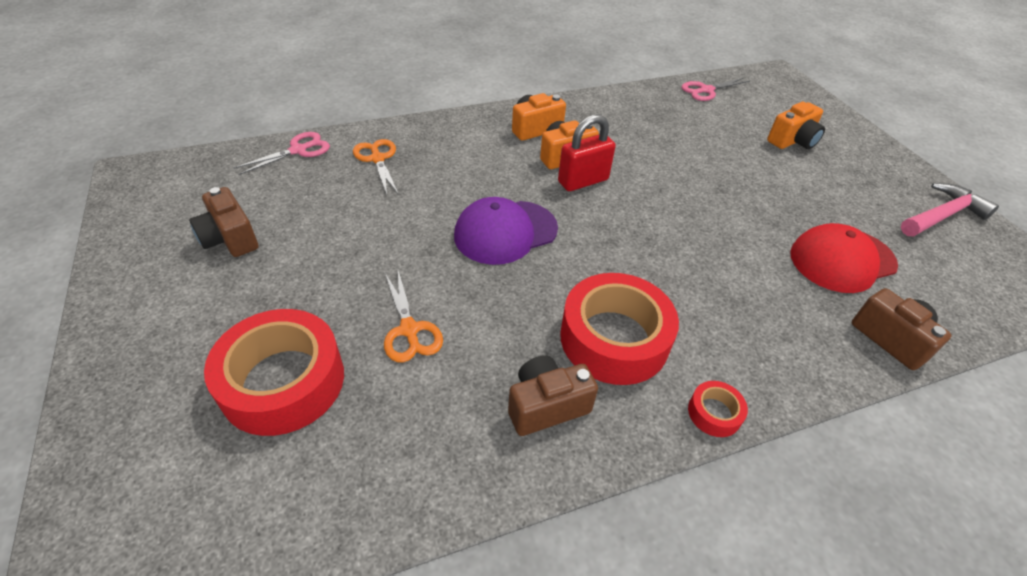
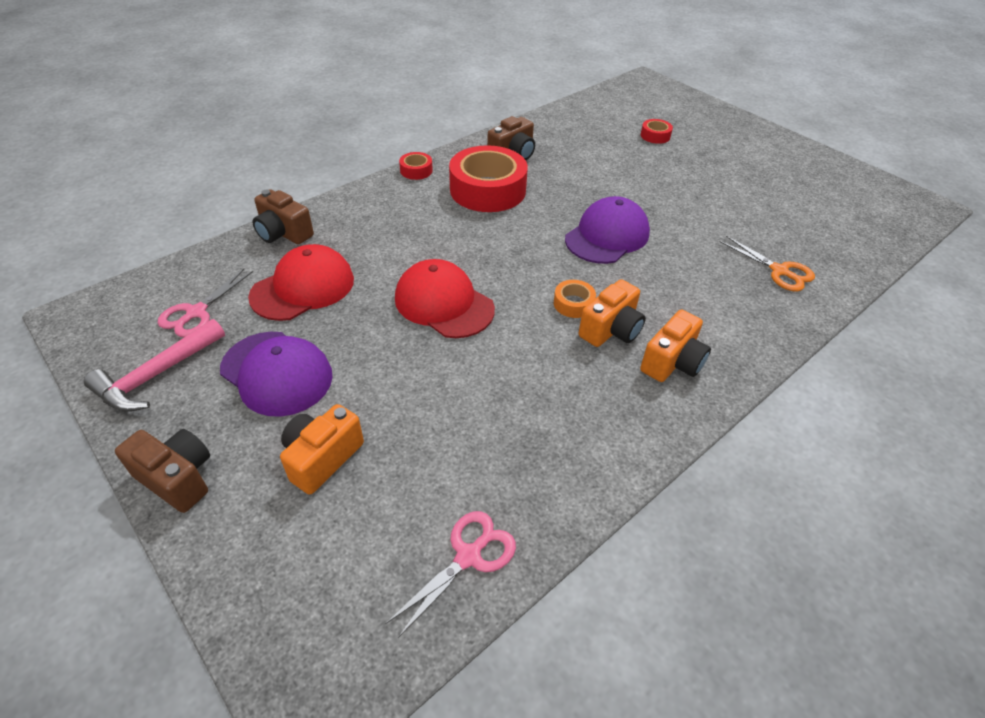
camera: 160 degrees right, 0 degrees up
brown camera [189,187,258,257] -> brown camera moved to [115,429,210,513]
red tape [204,309,344,436] -> red tape [641,119,673,144], size x0.44
pink scissors [234,132,330,175] -> pink scissors moved to [158,269,253,337]
orange scissors [384,271,443,363] -> none
red padlock [558,114,616,191] -> orange tape [554,280,596,318]
none -> purple cap [220,332,333,417]
none -> red cap [395,259,495,338]

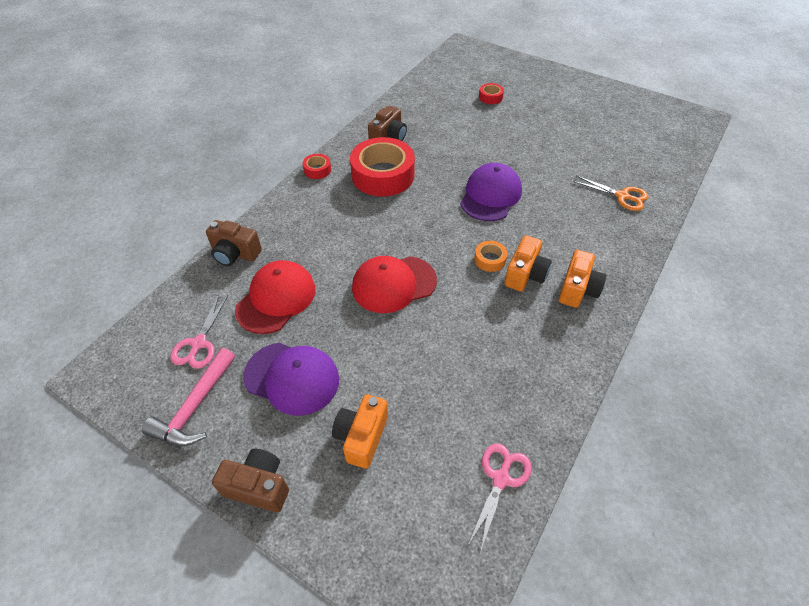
camera: 15 degrees left, 5 degrees up
red cap [395,259,495,338] -> red cap turned 45 degrees counterclockwise [352,256,437,313]

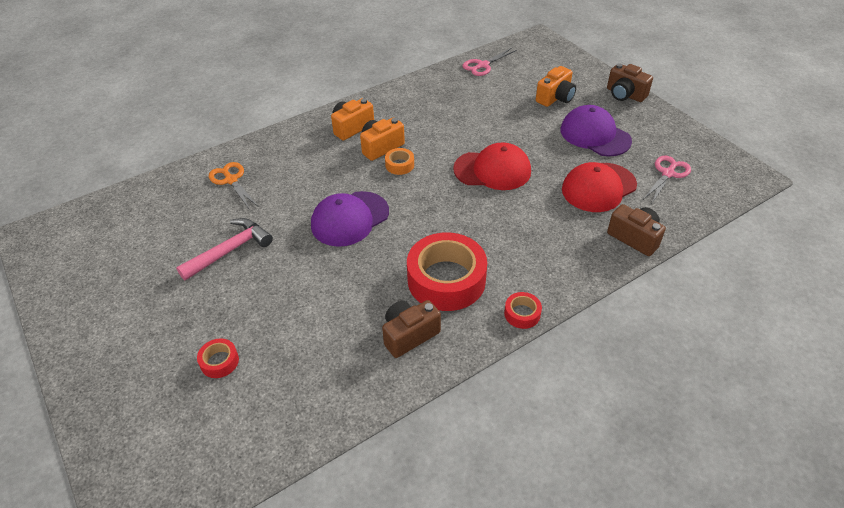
camera: 155 degrees left, 5 degrees down
pink hammer [142,348,235,446] -> pink hammer moved to [176,218,273,281]

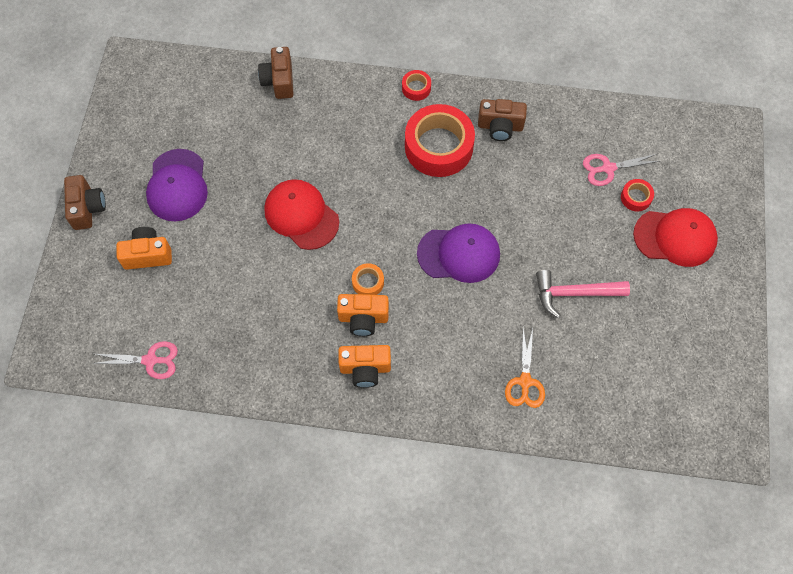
camera: 140 degrees left, 20 degrees up
red cap [562,162,637,212] -> red cap moved to [633,208,718,267]
pink scissors [644,155,691,203] -> pink scissors moved to [583,154,660,186]

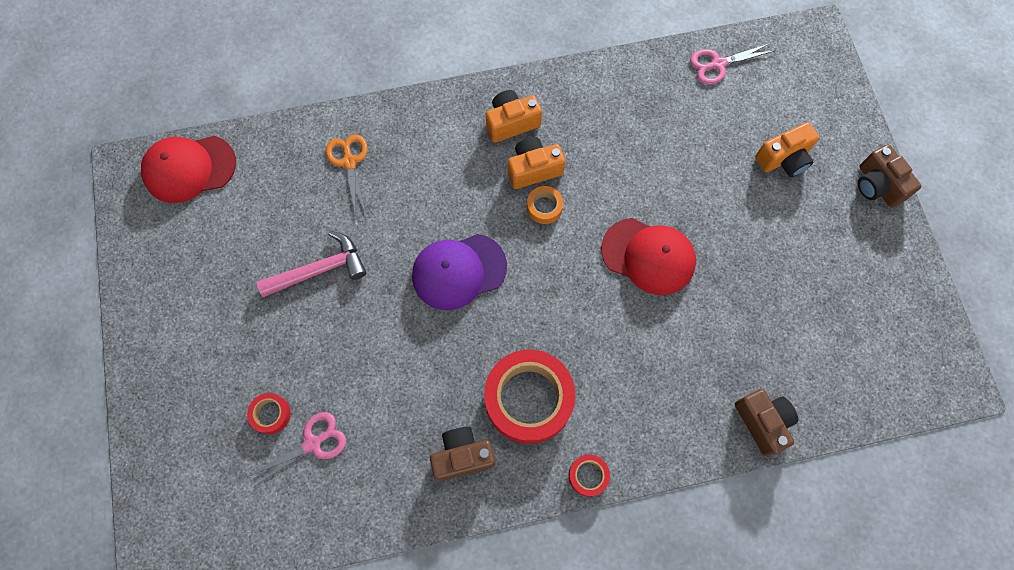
camera: 160 degrees right, 5 degrees up
purple cap [146,149,208,221] -> none
red cap [633,208,718,267] -> red cap moved to [141,136,236,203]

